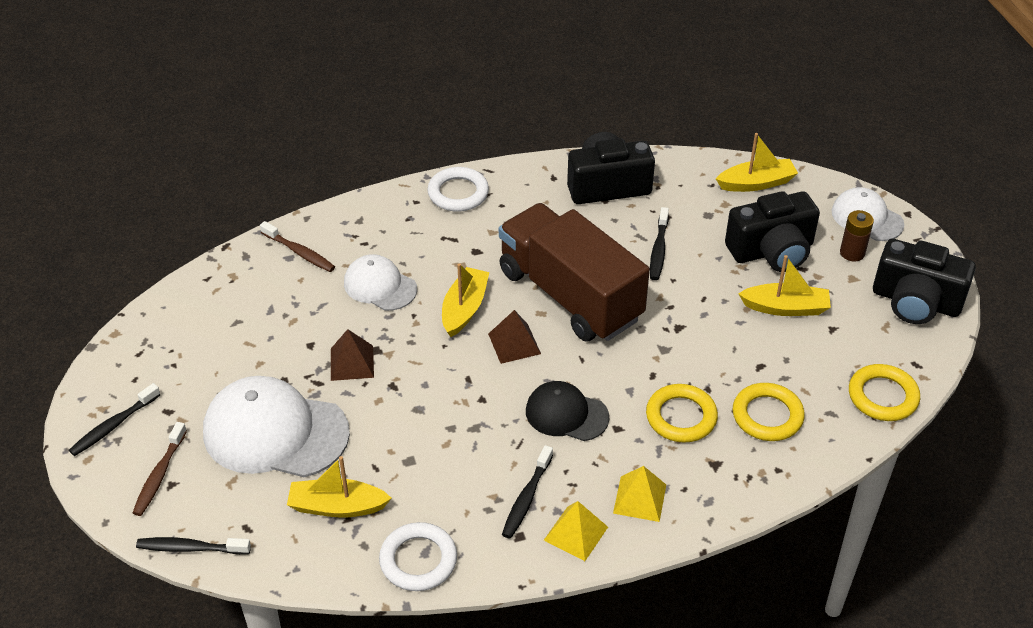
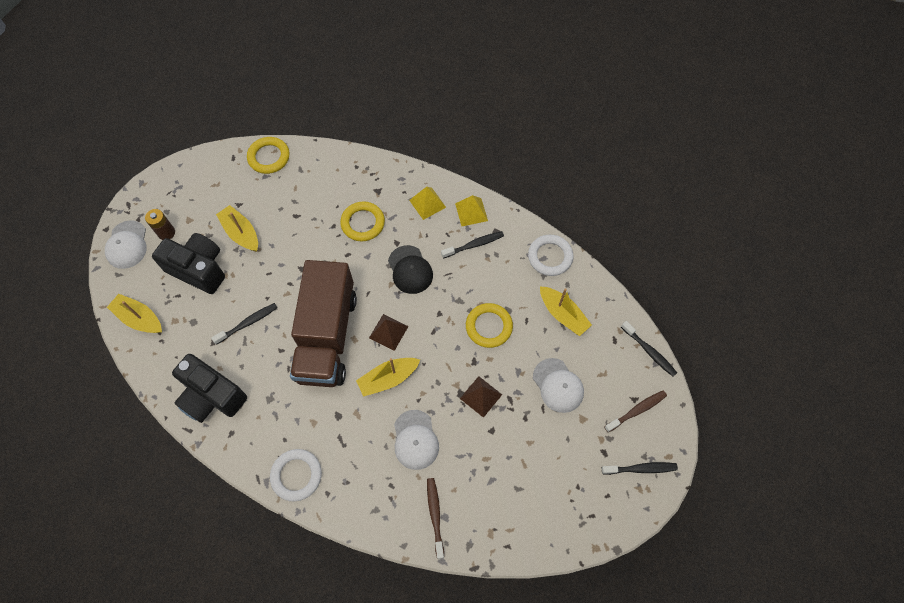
camera: 135 degrees left, 20 degrees up
white cap [203,376,350,477] -> white cap [533,358,584,413], size x0.58
yellow ring [733,383,805,441] -> yellow ring moved to [466,303,513,348]
black camera [873,239,976,324] -> none

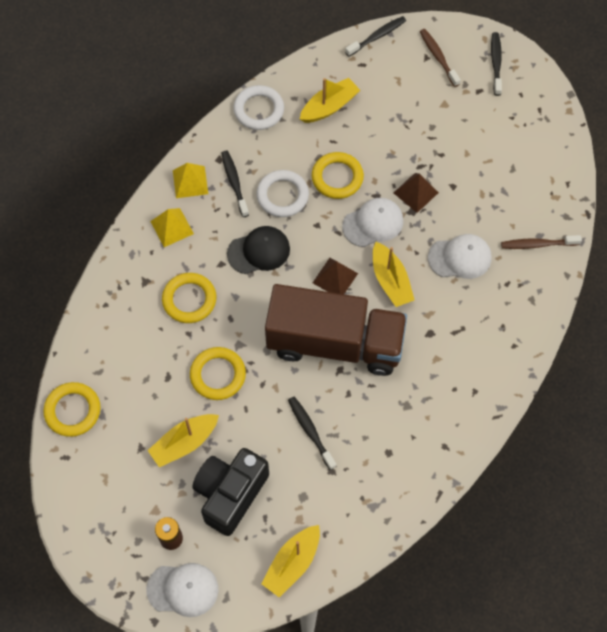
camera: 85 degrees left, 0 degrees up
black camera [172,354,247,423] -> none
white ring [270,449,322,501] -> white ring moved to [256,170,309,217]
white cap [533,358,584,413] -> white cap moved to [342,198,403,247]
none -> yellow ring [190,347,246,400]

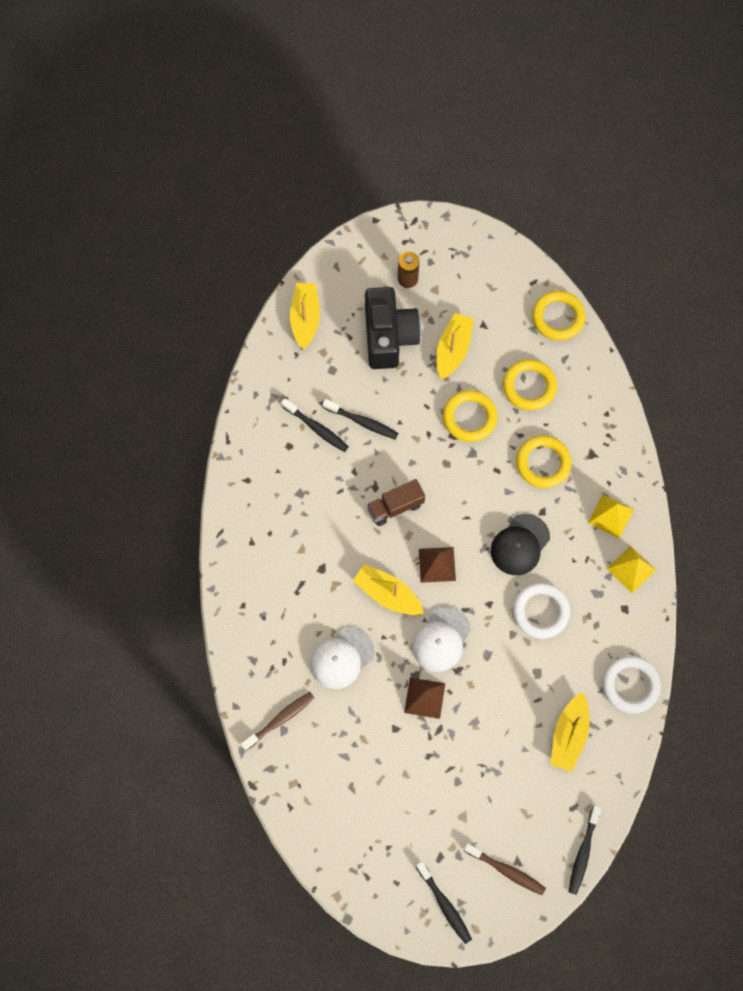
camera: 145 degrees right, 5 degrees up
white cap [146,563,218,617] -> none
black toothbrush [221,151,249,217] -> black toothbrush moved to [281,398,349,452]
brown truck [265,284,407,376] -> brown truck [367,479,425,526], size x0.41
yellow ring [312,152,364,199] -> yellow ring moved to [503,359,557,410]

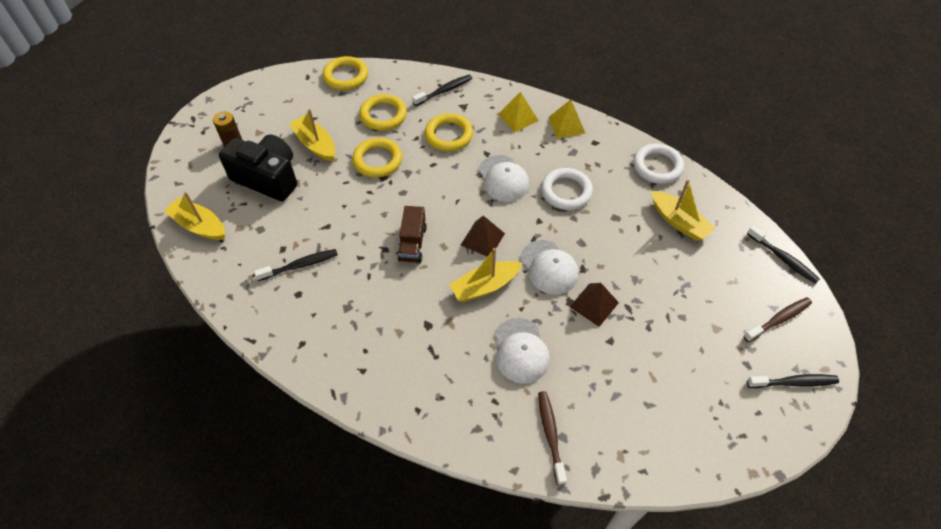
camera: 60 degrees left, 15 degrees down
black toothbrush [323,399,398,439] -> black toothbrush moved to [412,75,472,106]
black cap [491,514,550,575] -> white cap [478,155,529,202]

